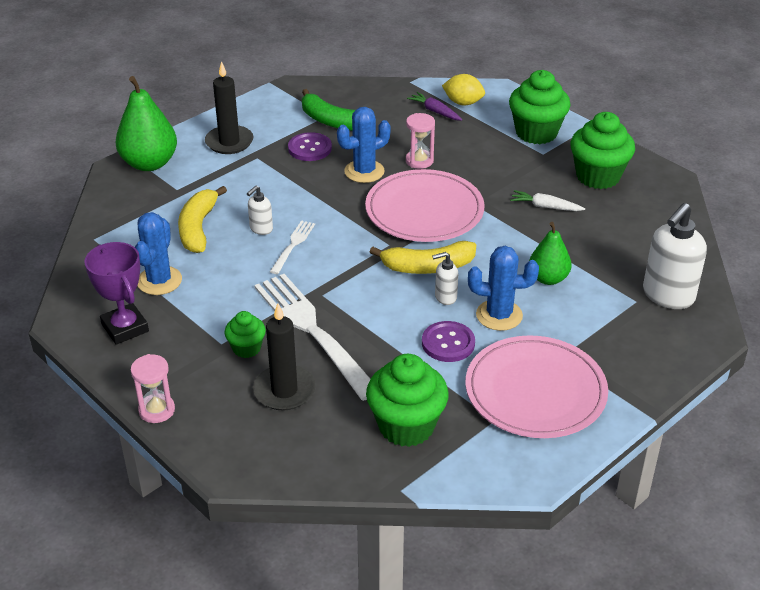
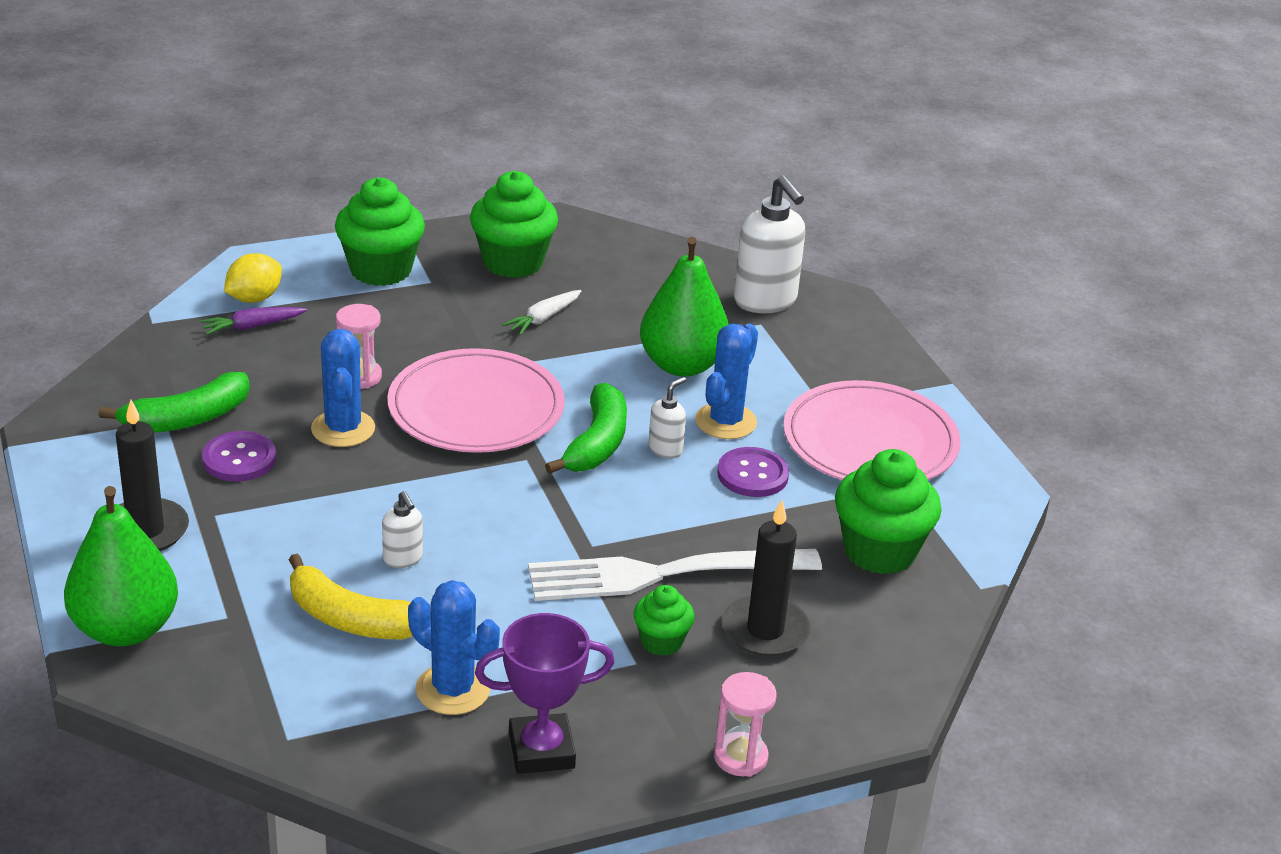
camera: 70 degrees left, 5 degrees down
white fork [270,220,315,274] -> none
yellow banana [370,241,476,274] -> green banana [545,383,627,474]
white soap dispenser [432,252,458,305] -> white soap dispenser turned 150 degrees counterclockwise [648,377,686,458]
green pear [529,222,572,285] -> green pear [640,237,729,377], size x1.60

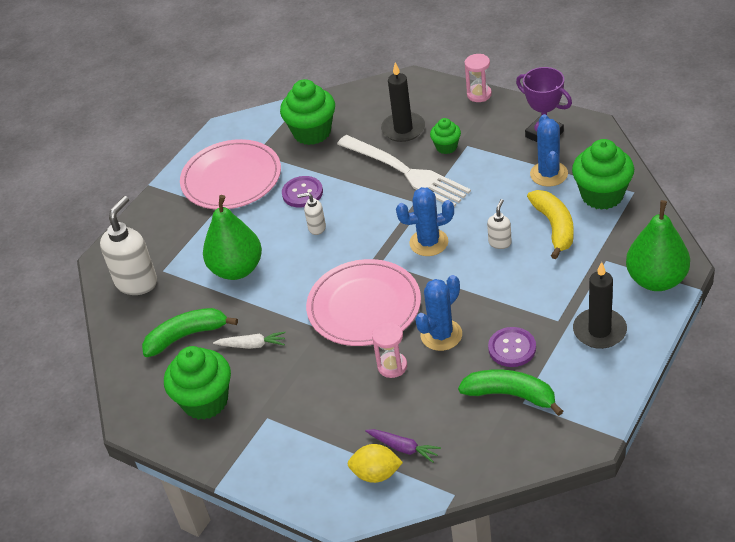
camera: 120 degrees left, 10 degrees up
green cupcake [335,177,425,286] -> green cupcake moved to [572,139,634,210]
green banana [545,383,627,474] -> green banana moved to [142,308,238,357]
blue cactus [695,324,758,439] -> blue cactus moved to [396,187,454,256]

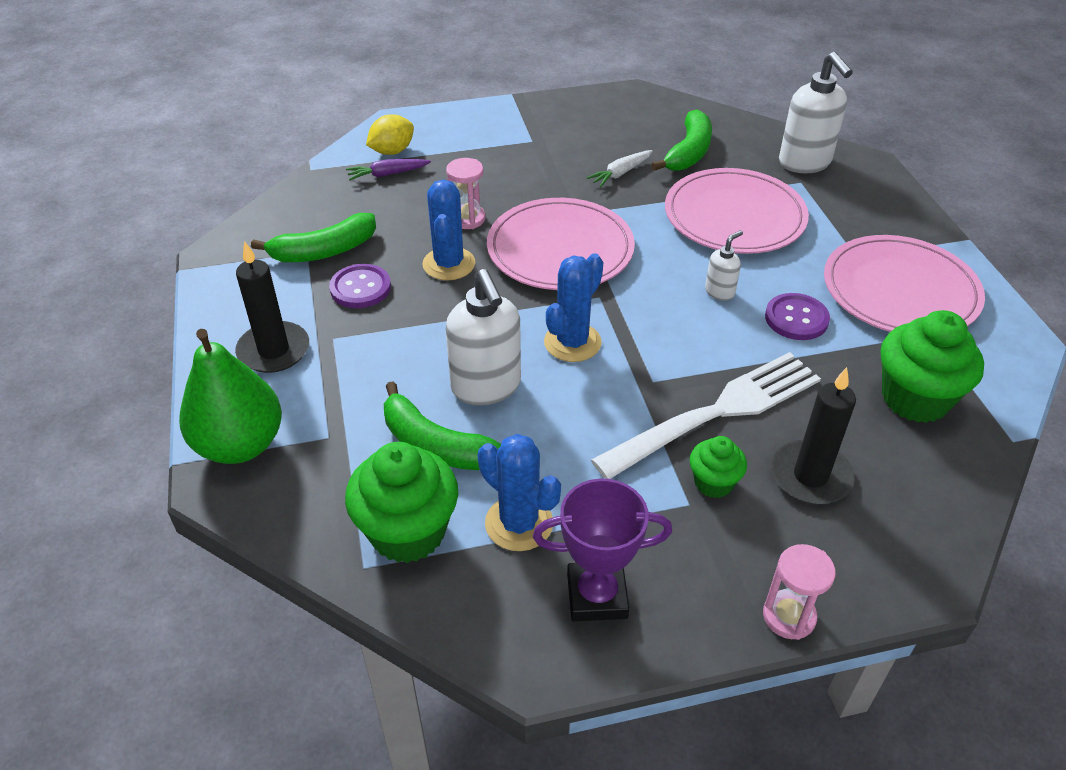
camera: 130 degrees right, 0 degrees up
green cupcake [164,346,231,420] -> none
green pear [203,195,262,280] -> pink plate [665,168,809,254]
white fork [337,135,471,207] -> white fork turned 150 degrees clockwise [591,352,821,479]
white soap dispenser [487,199,512,249] -> white soap dispenser [446,269,521,405], size x2.01
yellow banana [527,190,574,259] -> green banana [384,381,501,470]

